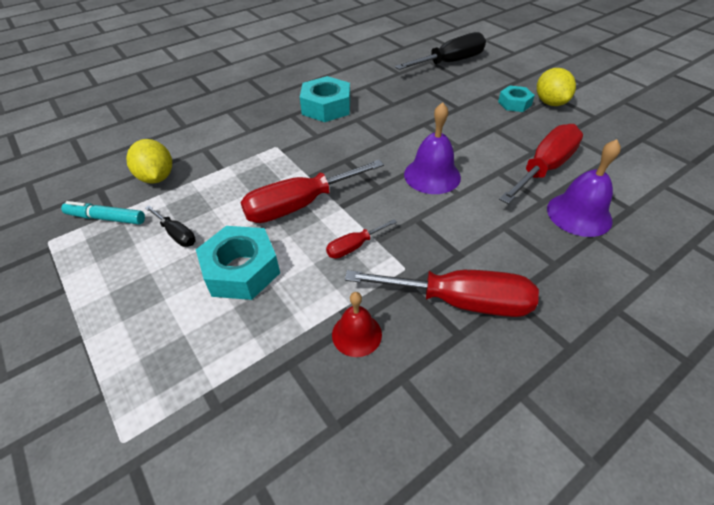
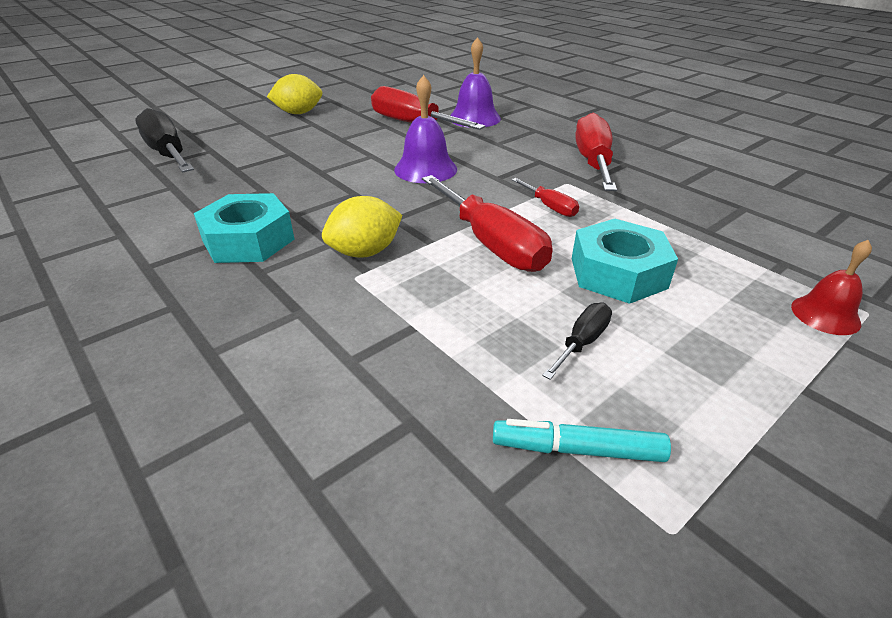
camera: 95 degrees left, 10 degrees down
turquoise marker [61,201,145,225] -> turquoise marker turned 90 degrees clockwise [493,419,671,462]
yellow lemon [126,139,172,183] -> yellow lemon moved to [322,196,402,258]
red bell [332,292,382,357] -> red bell moved to [791,240,872,335]
turquoise nut [498,85,535,112] -> none

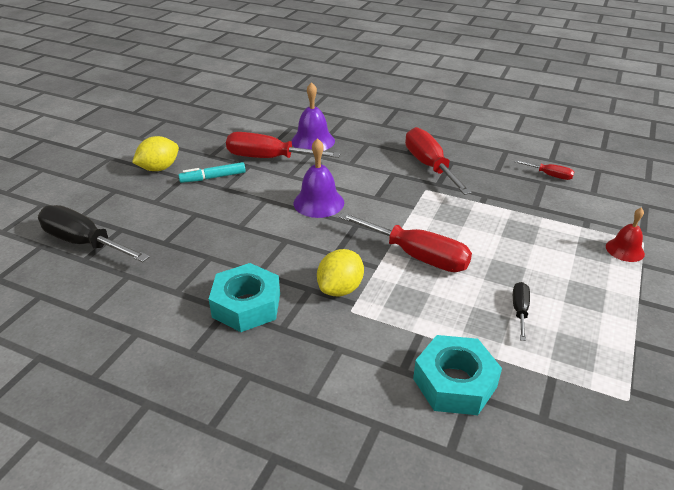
camera: 25 degrees left, 0 degrees up
turquoise marker [493,419,671,462] -> turquoise marker moved to [178,162,246,183]
red screwdriver [512,178,579,217] -> red screwdriver moved to [514,160,574,180]
turquoise nut [572,219,678,304] -> turquoise nut moved to [413,335,502,415]

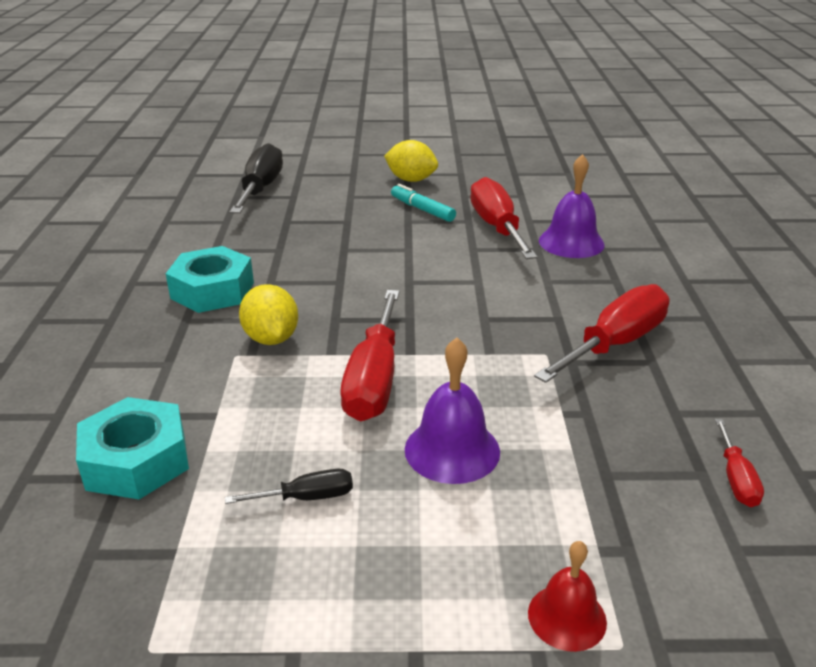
camera: 65 degrees right, 5 degrees down
purple bell [294,138,344,218] -> purple bell moved to [405,338,500,484]
yellow lemon [317,249,364,296] -> yellow lemon turned 60 degrees clockwise [239,284,298,345]

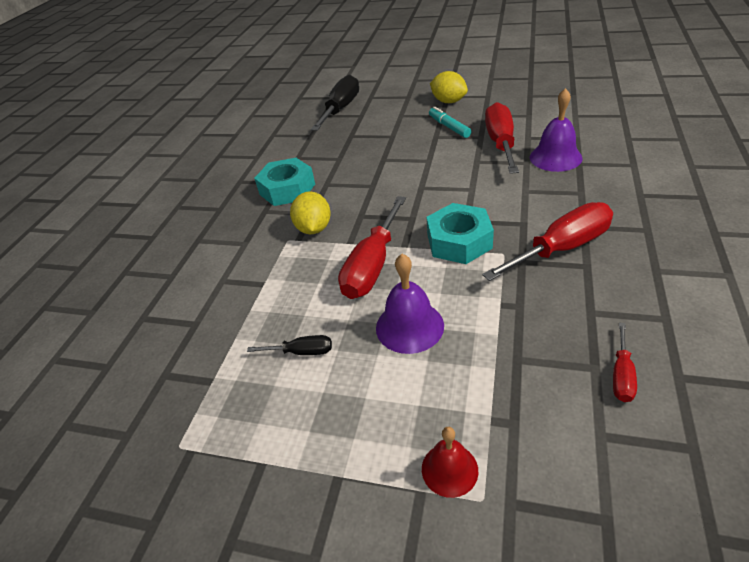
camera: 20 degrees right, 10 degrees up
turquoise nut [76,397,189,499] -> turquoise nut moved to [426,203,494,264]

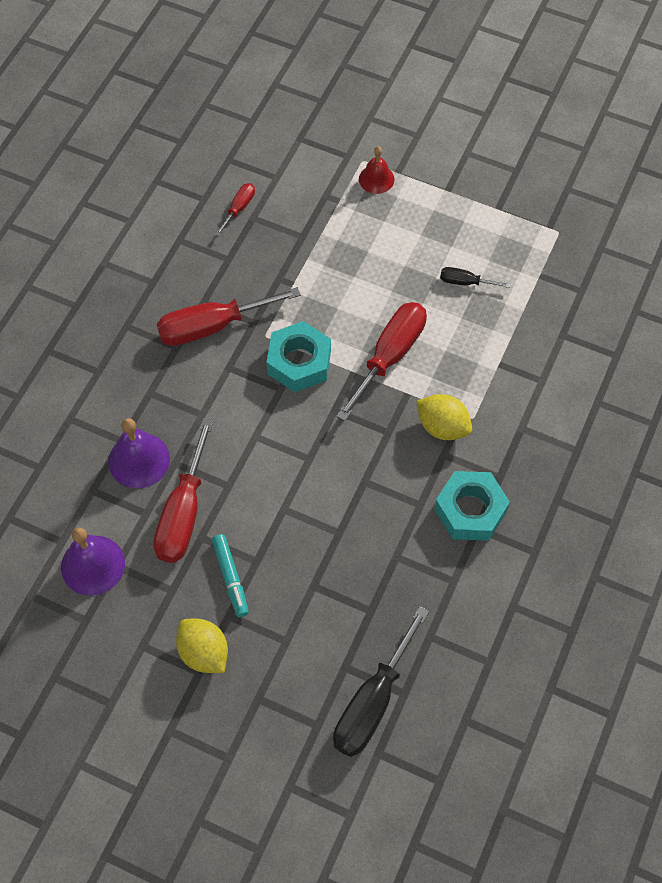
camera: 175 degrees left, 20 degrees up
yellow lemon [290,191,331,234] -> yellow lemon turned 60 degrees counterclockwise [416,394,472,440]
purple bell [376,254,444,354] -> purple bell moved to [61,528,125,596]

